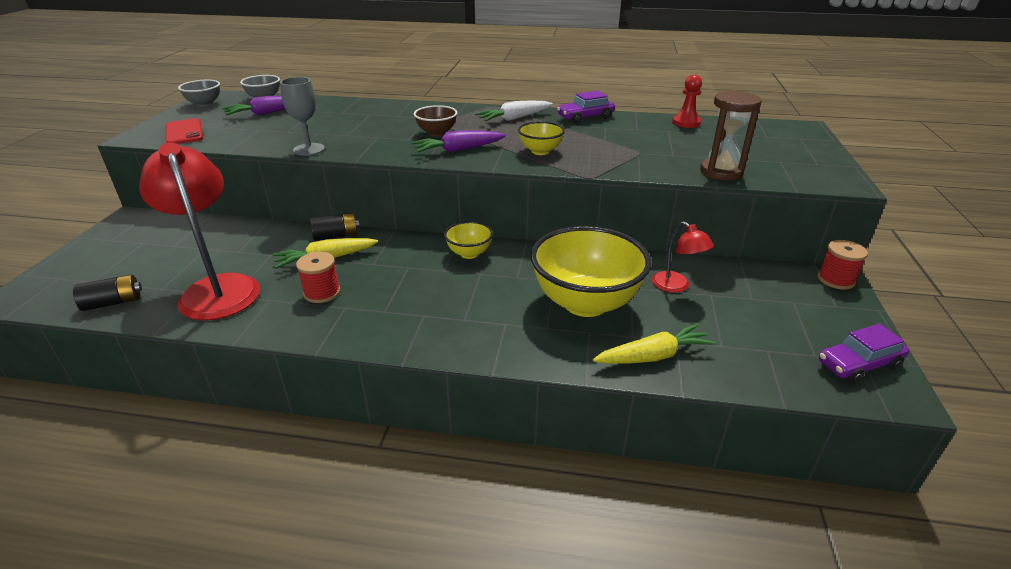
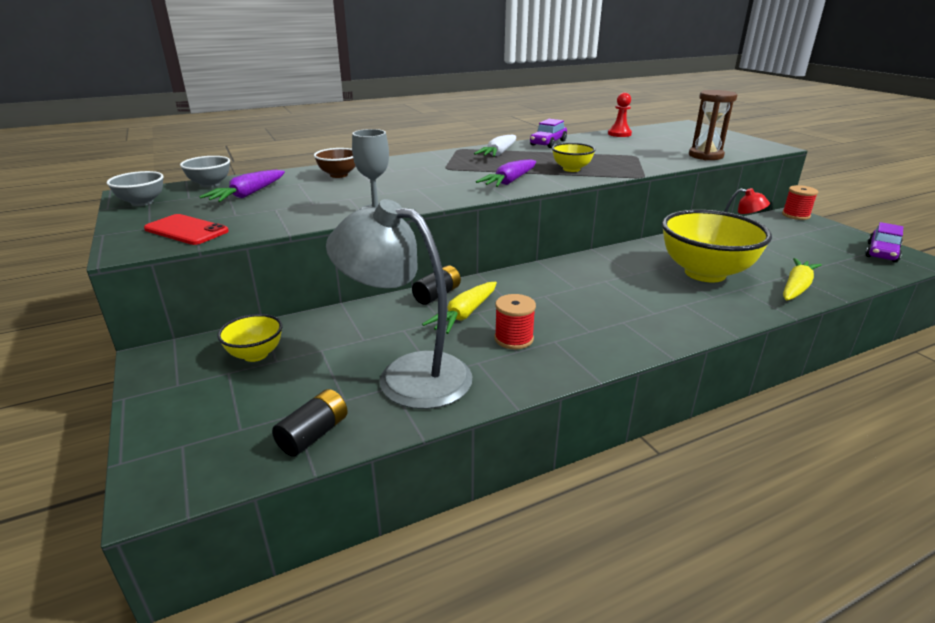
camera: 35 degrees left, 5 degrees down
red lamp [139,142,260,321] -> grey lamp [326,199,472,409]
brown bowl [414,105,457,137] -> brown bowl moved to [314,148,356,178]
yellow bowl [444,221,493,259] -> yellow bowl moved to [217,314,282,362]

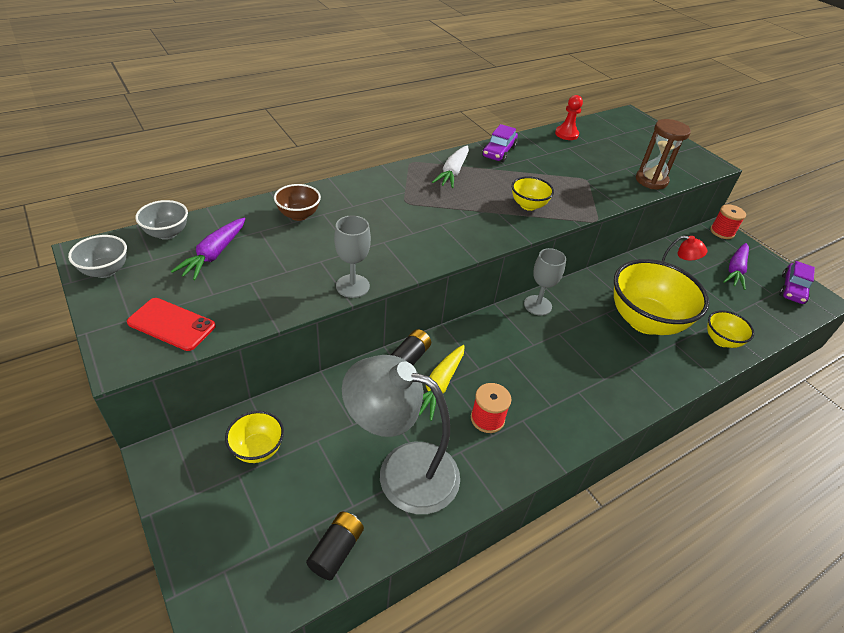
camera: 10 degrees left, 15 degrees up
purple carrot [476,159,536,187] -> purple carrot moved to [723,243,749,290]
yellow carrot [783,258,822,300] -> yellow bowl [707,310,754,348]
none -> grey goblet [524,248,566,316]

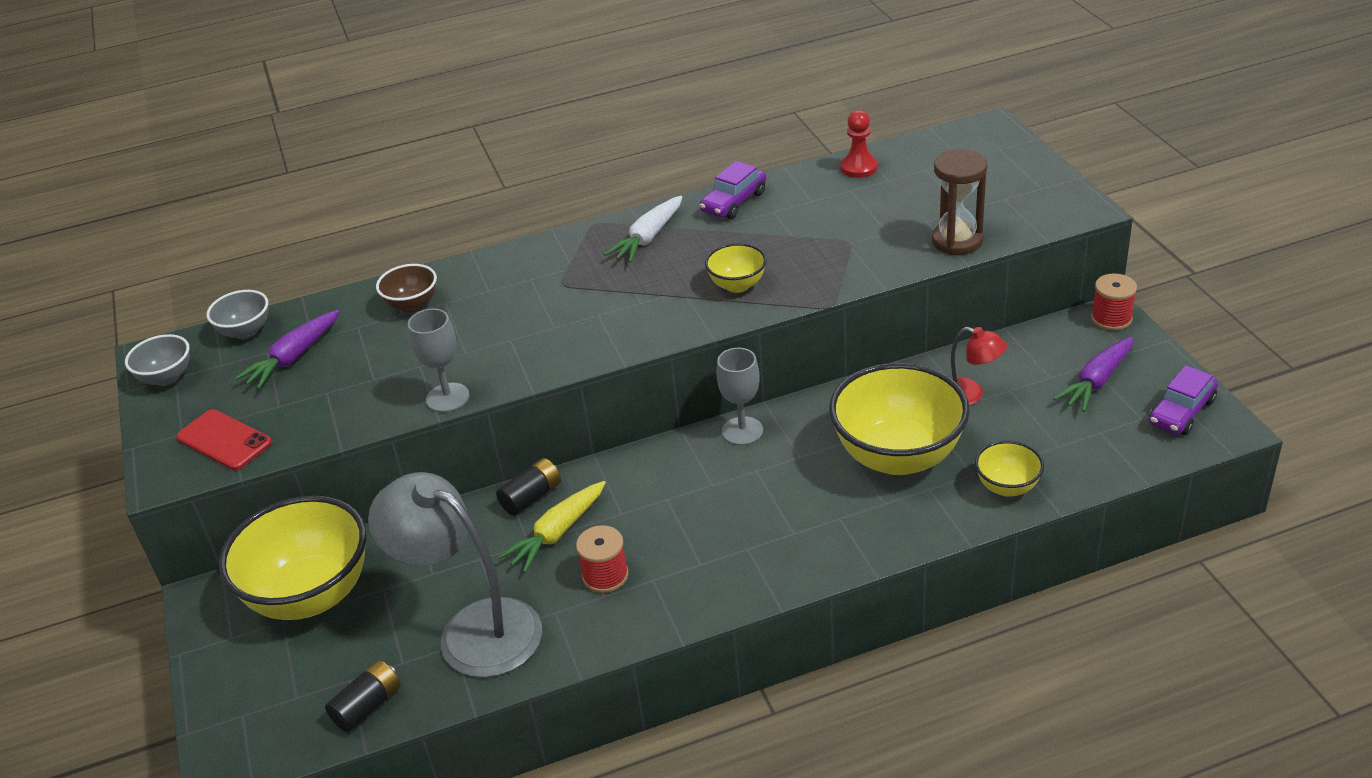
camera: 20 degrees right, 5 degrees down
yellow bowl [225,411,284,463] -> yellow bowl [219,495,366,620], size x2.09

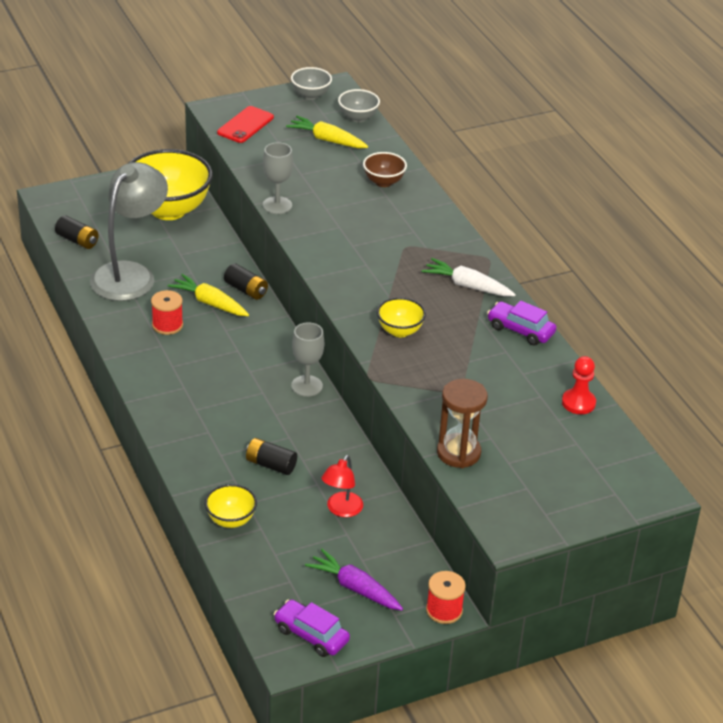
camera: 80 degrees right, 0 degrees up
purple carrot [235,310,340,389] -> yellow carrot [286,116,368,148]
yellow bowl [829,363,970,475] -> black battery [246,438,297,475]

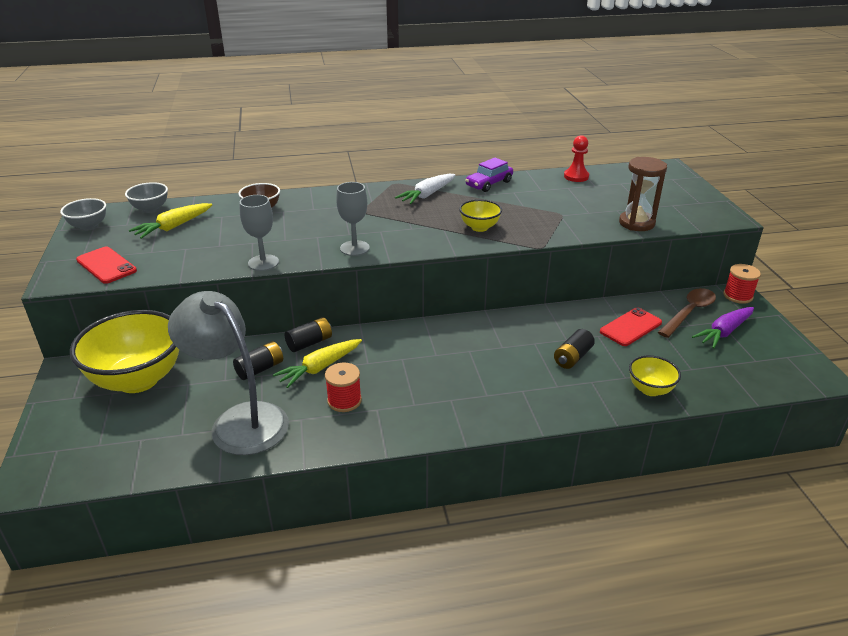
camera: 75 degrees left, 5 degrees down
black battery [55,215,99,249] -> black battery moved to [233,341,283,380]
purple car [274,599,350,657] -> none
grey goblet [291,322,324,397] -> grey goblet moved to [336,182,370,256]
red lamp [321,455,363,517] -> red phone [600,307,662,346]
none -> brown spoon [658,288,716,338]

